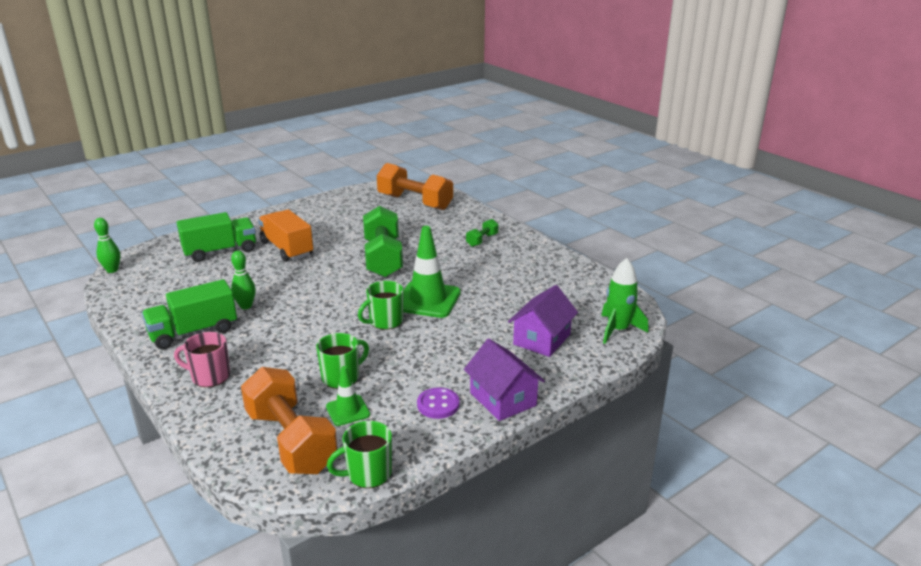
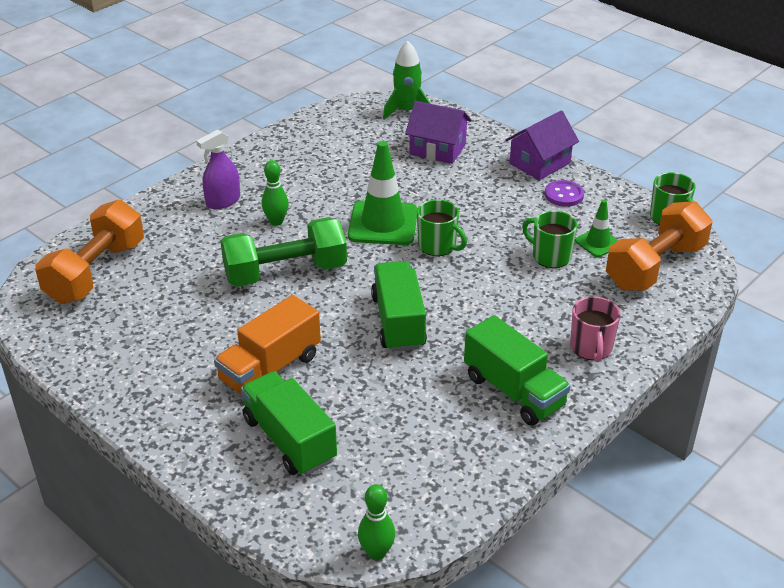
camera: 100 degrees left, 10 degrees up
green bowling pin [231,250,256,309] -> green bowling pin moved to [261,160,289,226]
green dumbbell [466,219,498,247] -> purple spray bottle [196,130,240,209]
none -> green truck [371,261,427,351]

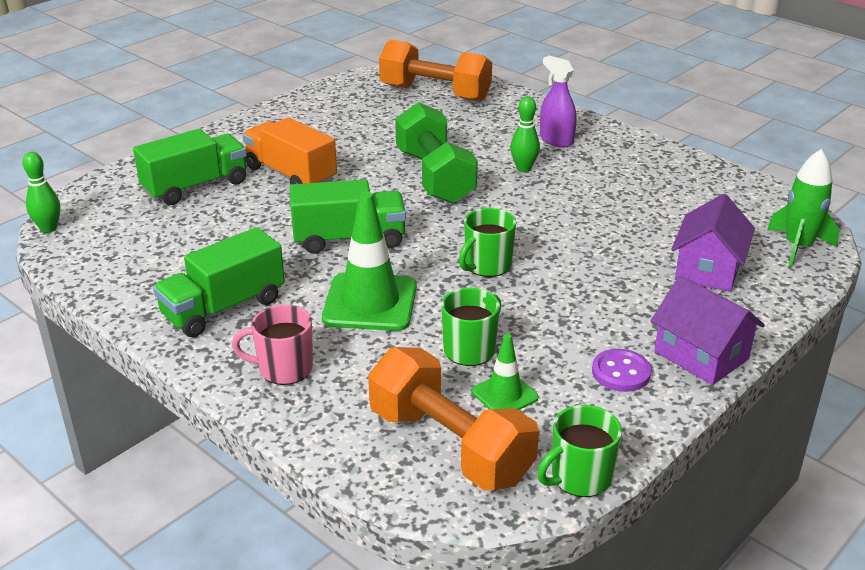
camera: 90 degrees right, 5 degrees down
green traffic cone [348,141,417,245] -> green traffic cone moved to [322,192,417,331]

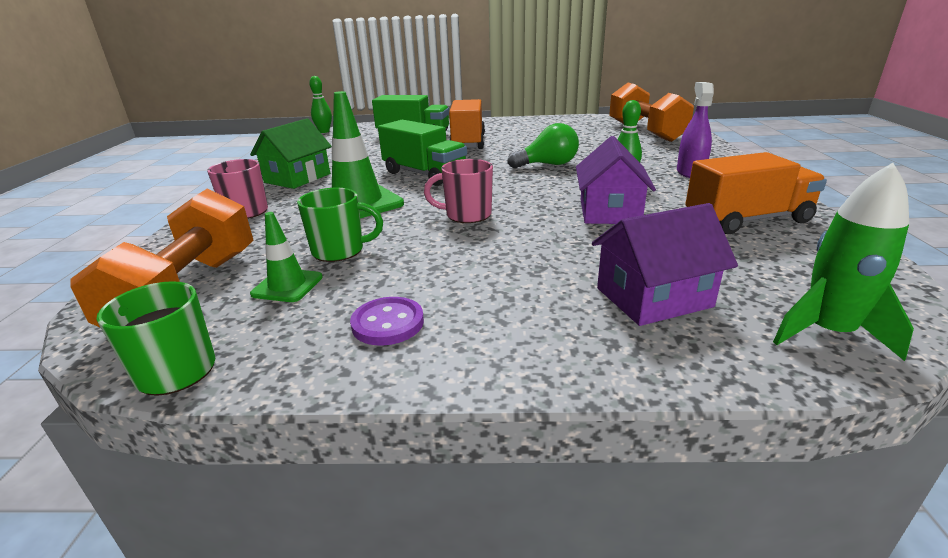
camera: 50 degrees right, 5 degrees down
green truck [153,227,285,337] -> green house [250,118,332,189]
green dumbbell [395,102,478,204] -> green light bulb [508,123,579,168]
green mug [459,208,516,277] -> pink mug [424,159,493,223]
purple house [651,275,765,385] -> purple house moved to [576,136,656,224]
none -> orange truck [685,152,827,234]

